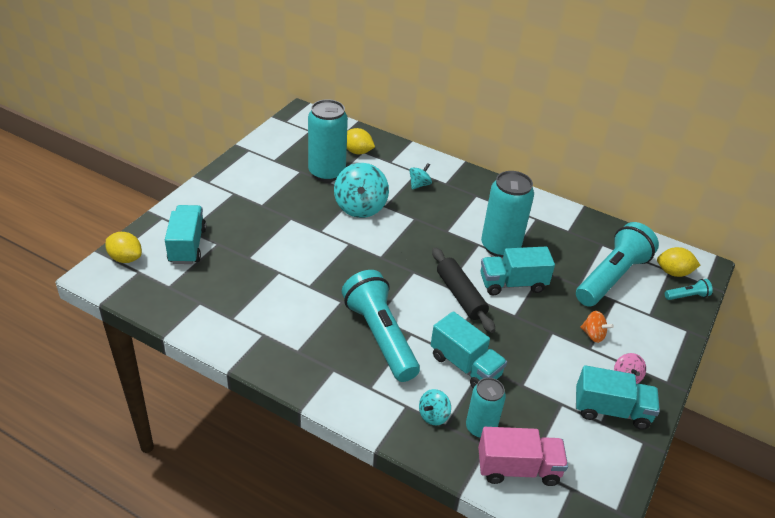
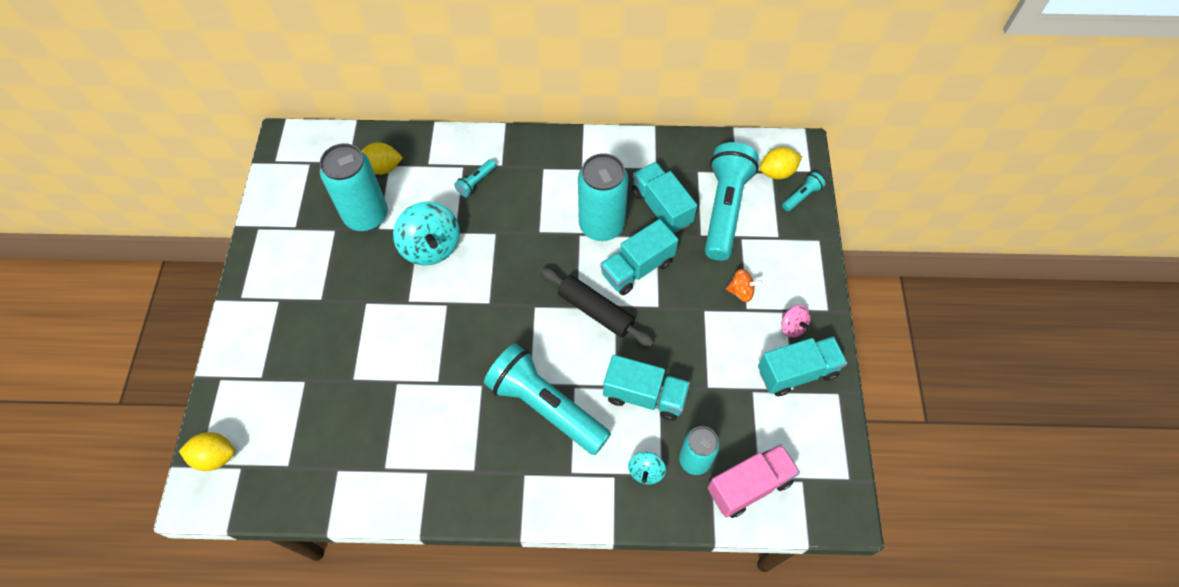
camera: 25 degrees left, 20 degrees up
turquoise truck [165,205,206,264] -> turquoise truck moved to [632,162,697,234]
turquoise spinning top [409,163,432,189] -> turquoise flashlight [454,159,496,197]

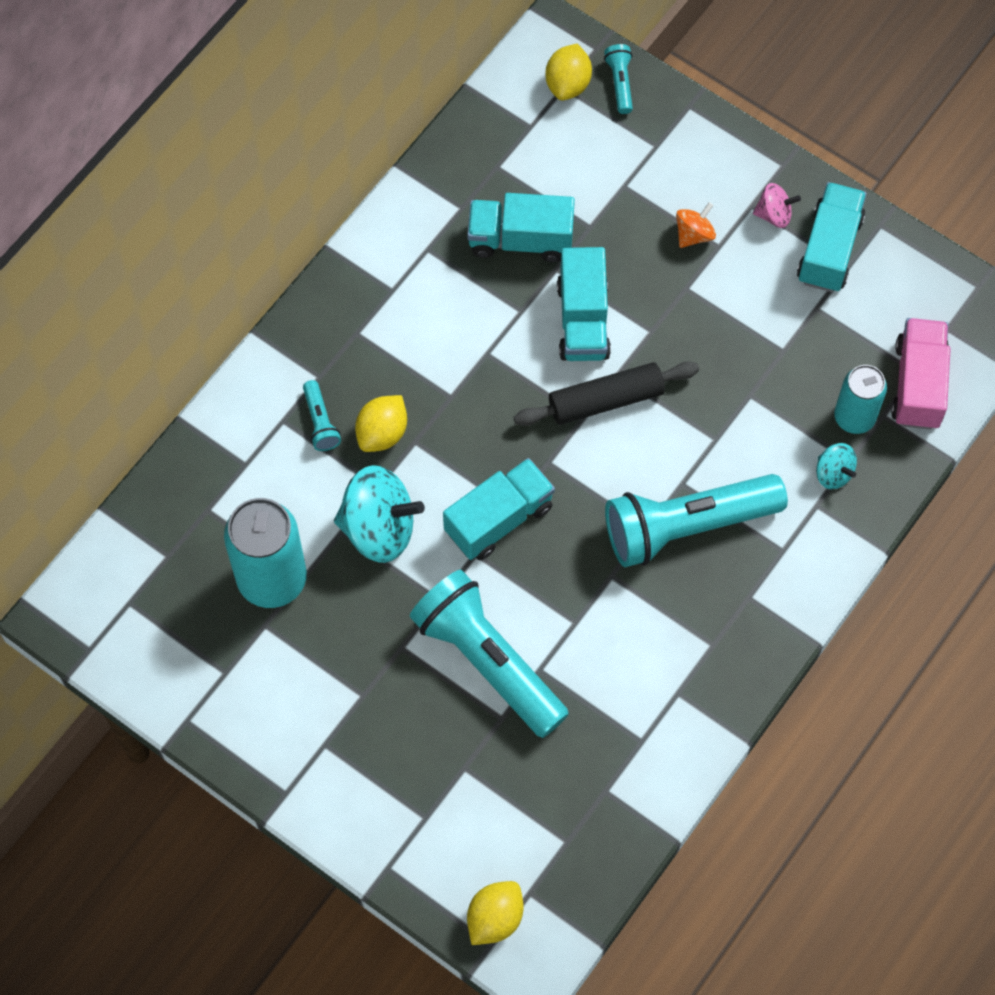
camera: 55 degrees left, 5 degrees up
yellow lemon [361,142,403,175] -> yellow lemon moved to [355,395,407,452]
turquoise can [578,153,628,241] -> none
turquoise truck [603,355,690,421] -> turquoise truck moved to [443,458,555,560]
turquoise flashlight [705,142,759,261] -> turquoise flashlight moved to [410,570,569,738]

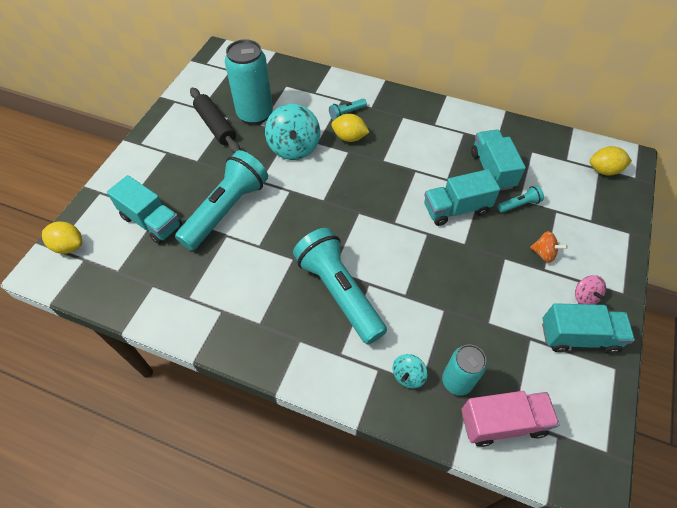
camera: 75 degrees right, 10 degrees down
turquoise truck [443,458,555,560] -> turquoise truck moved to [107,175,182,244]
black rolling pin [514,362,699,426] -> black rolling pin moved to [190,87,240,153]
turquoise flashlight [604,44,633,114] -> turquoise flashlight moved to [498,185,544,213]

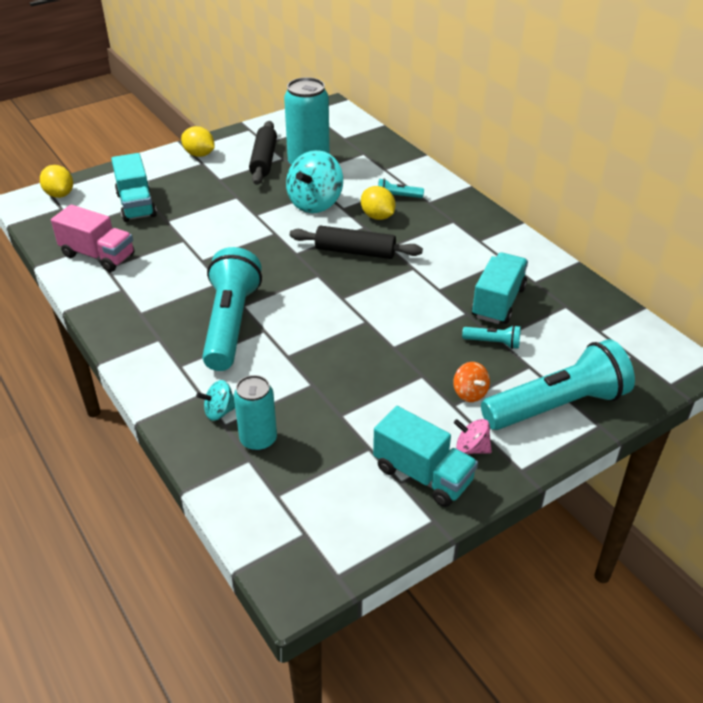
camera: 35 degrees right, 15 degrees down
turquoise flashlight [175,150,268,251] -> turquoise flashlight moved to [481,339,635,430]
turquoise truck [424,169,500,226] -> none
pink truck [461,391,560,447] -> pink truck moved to [51,204,134,272]
pink spinning top [575,275,606,305] -> pink spinning top turned 90 degrees clockwise [454,419,492,454]
yellow lemon [590,146,632,176] -> yellow lemon moved to [181,126,215,157]
none -> black rolling pin [290,226,423,259]

